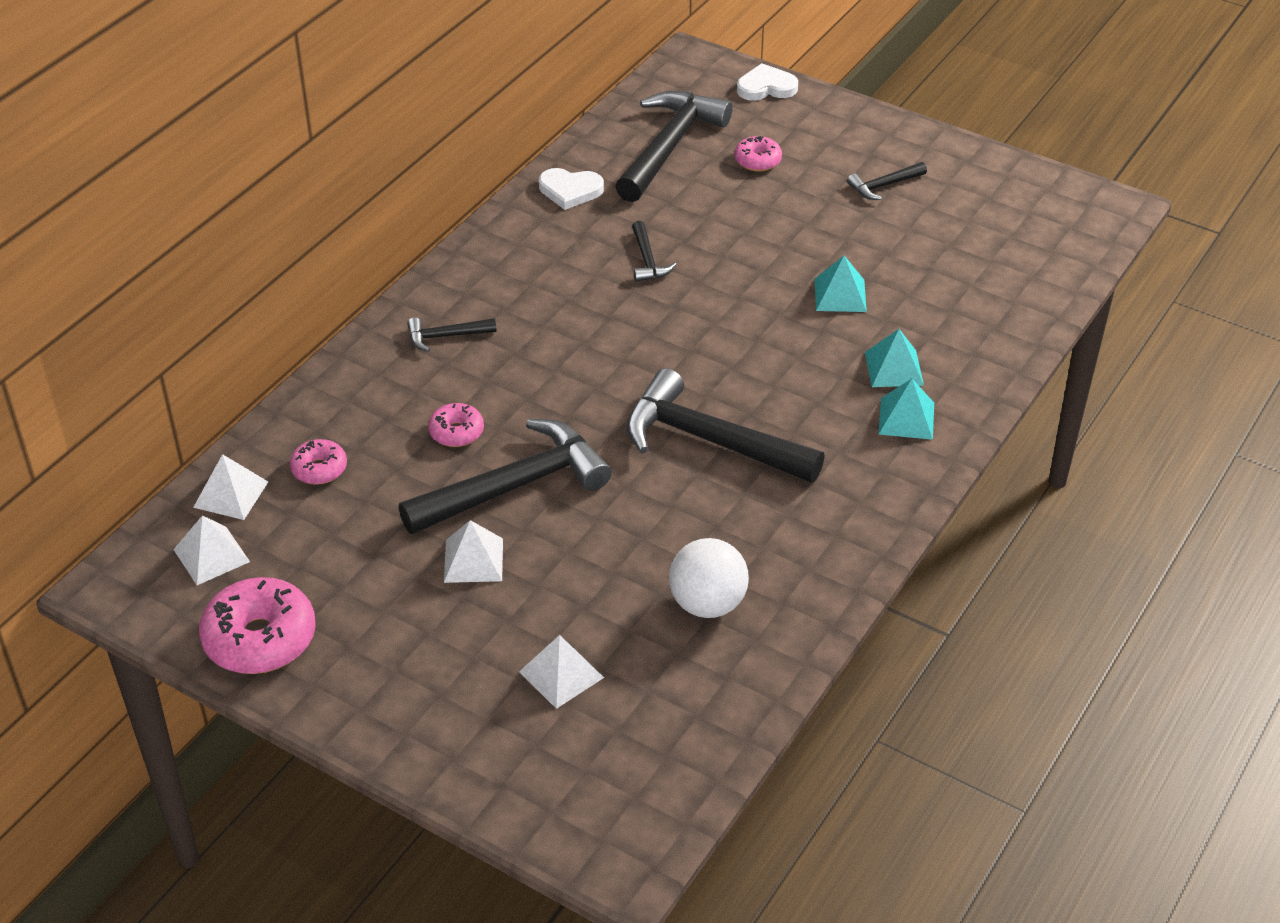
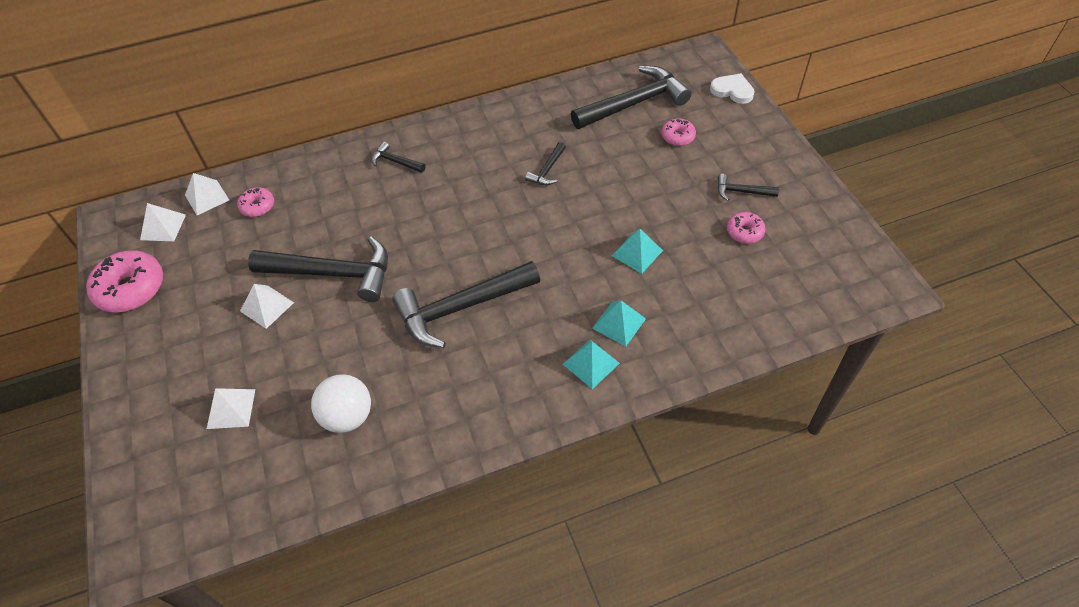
camera: 40 degrees right, 10 degrees up
pink donut [428,403,484,447] -> pink donut moved to [727,212,766,244]
white heart [539,168,604,210] -> none
black hammer [626,368,825,483] -> black hammer turned 90 degrees counterclockwise [392,261,540,348]

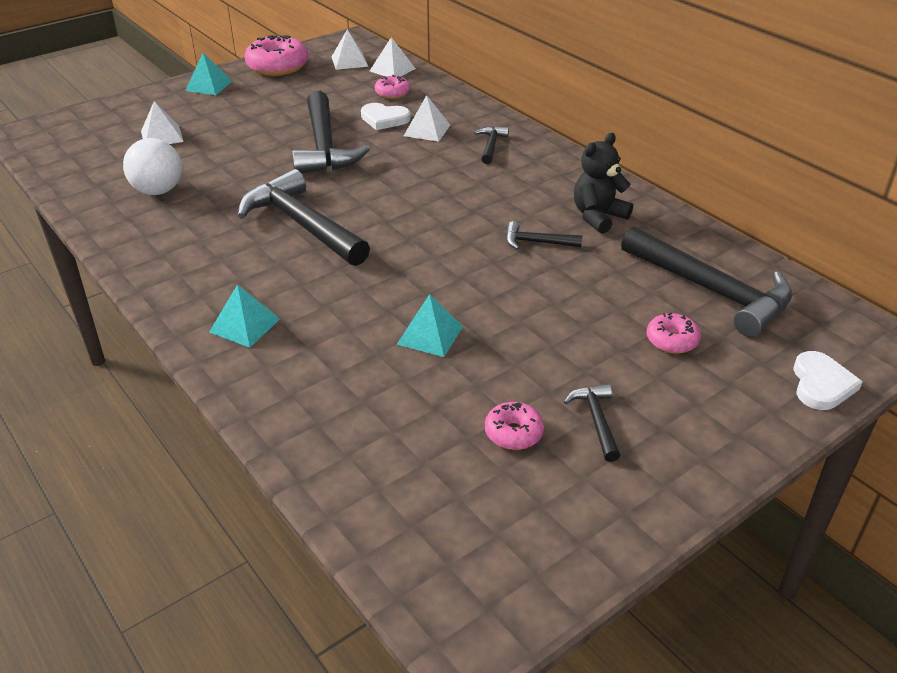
camera: 70 degrees right, 15 degrees down
white pyramid [240,284,294,329] -> white pyramid moved to [404,95,450,142]
turquoise pyramid [592,300,646,347] -> turquoise pyramid moved to [185,53,232,95]
none -> white heart [361,103,411,130]
none -> black teddy bear [574,133,633,234]

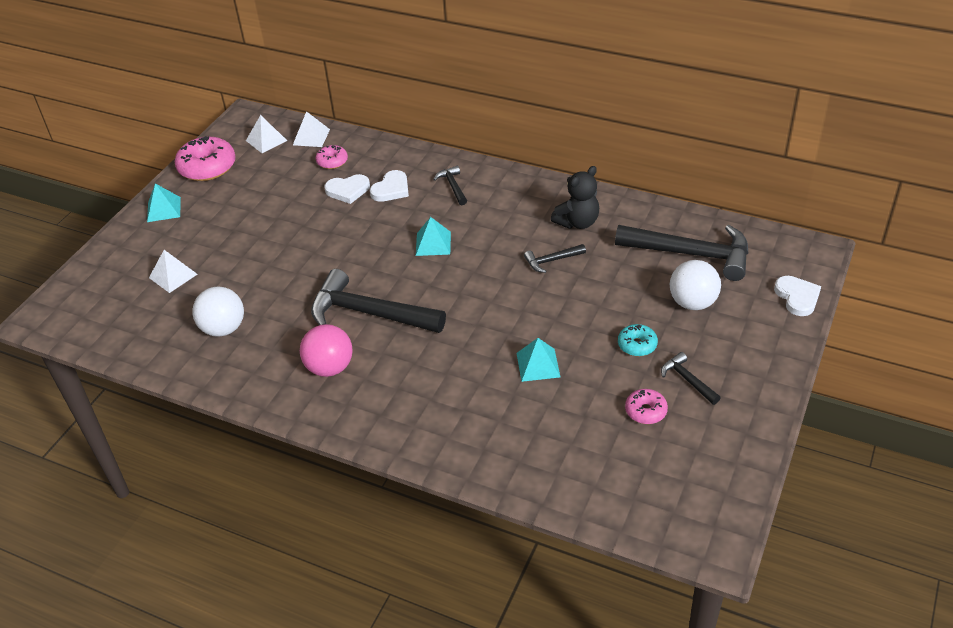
camera: 25 degrees left, 5 degrees up
turquoise pyramid [209,285,280,348] -> turquoise pyramid moved to [416,217,451,256]
black hammer [292,91,370,174] -> none
white pyramid [404,95,450,142] -> white heart [370,170,409,202]
black teddy bear [574,133,633,234] -> black teddy bear turned 150 degrees counterclockwise [551,166,599,229]
pink donut [646,313,701,354] -> white ball [670,260,721,310]
none -> pink ball [300,324,353,377]
none -> turquoise donut [618,324,658,356]

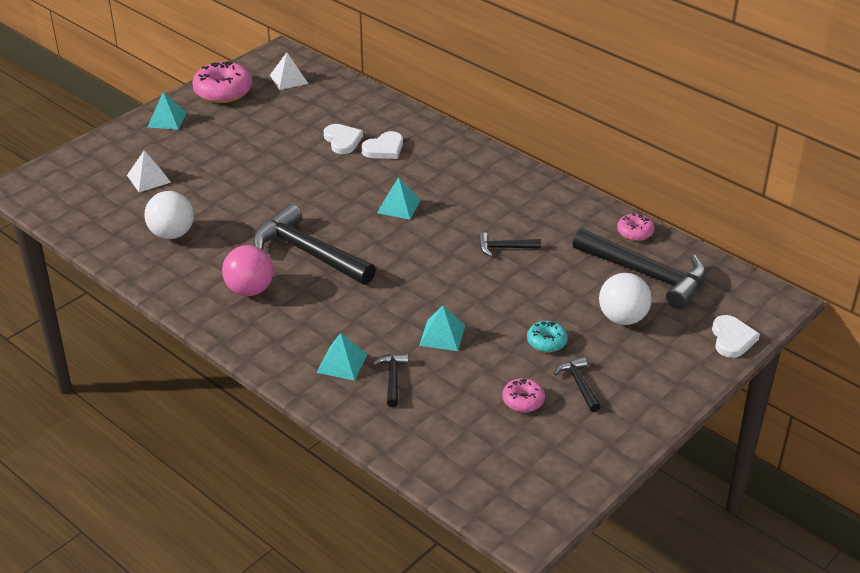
camera: 15 degrees right, 5 degrees down
white pyramid [293,111,330,147] -> none
pink donut [316,145,348,169] -> pink donut moved to [617,213,654,241]
white heart [324,174,370,204] -> white heart turned 120 degrees counterclockwise [324,124,363,154]
black hammer [433,166,467,205] -> black hammer moved to [372,353,408,407]
black teddy bear [551,166,599,229] -> none
none -> turquoise pyramid [316,333,367,381]

